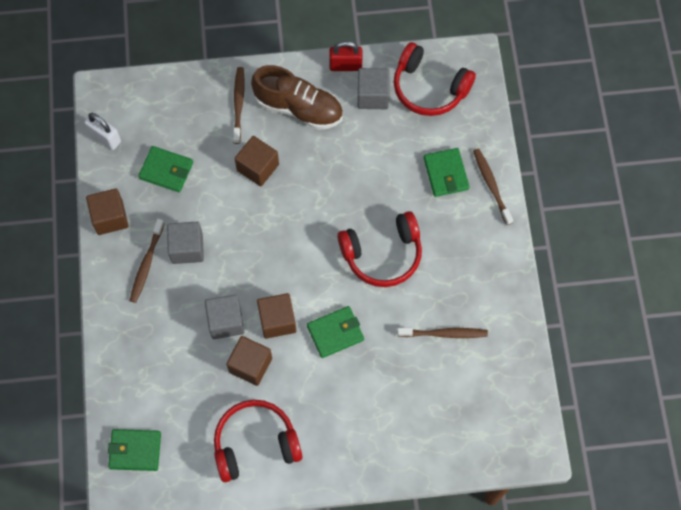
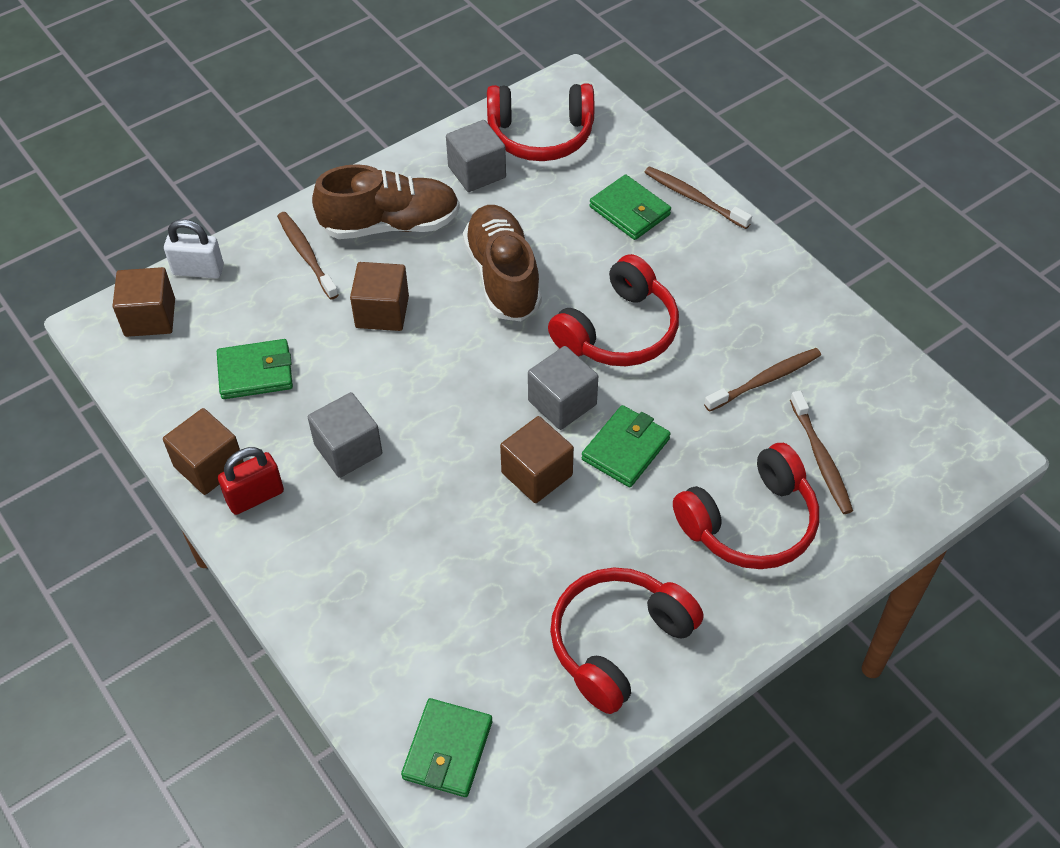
camera: 30 degrees left, 15 degrees down
white padlock [84,113,121,150] -> white padlock moved to [164,219,224,278]
green wallet [108,429,161,471] -> green wallet turned 45 degrees counterclockwise [401,698,492,797]
brown toothbrush [130,219,164,303] -> brown toothbrush moved to [790,390,853,514]
grey cube [205,294,244,339] -> grey cube moved to [528,346,598,430]
brown cube [226,336,272,386] -> brown cube moved to [113,267,175,337]
red padlock [329,41,363,71] -> red padlock moved to [218,447,284,515]
none -> brown shoe [463,205,542,321]
none -> red headphones [673,443,819,569]

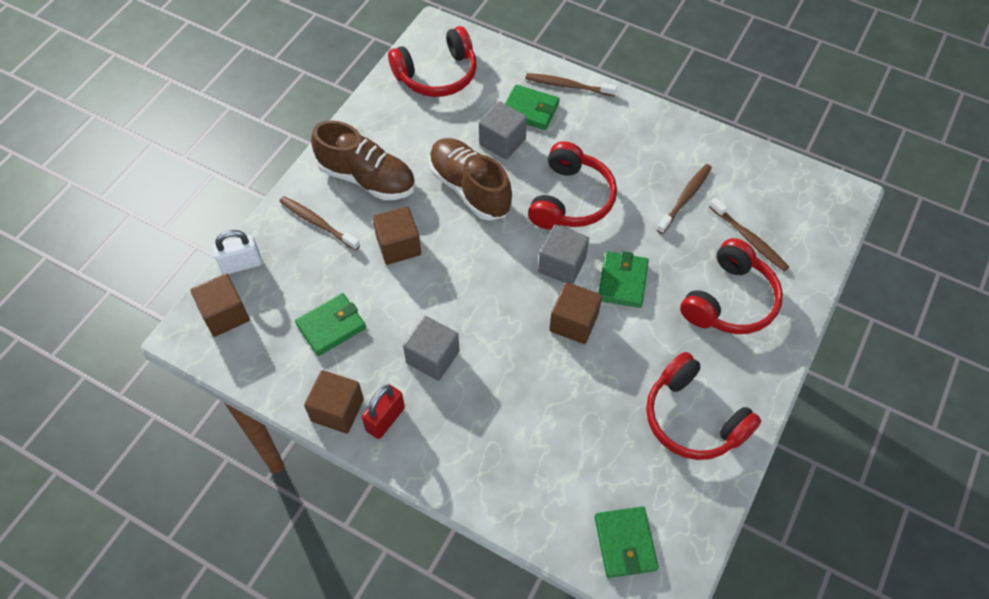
camera: 25 degrees left, 5 degrees up
brown shoe [312,164,460,239] -> brown shoe turned 60 degrees clockwise [311,120,415,200]
grey cube [446,120,506,192] -> grey cube moved to [479,101,527,160]
red headphones [550,567,703,714] -> red headphones turned 60 degrees counterclockwise [646,352,761,460]

